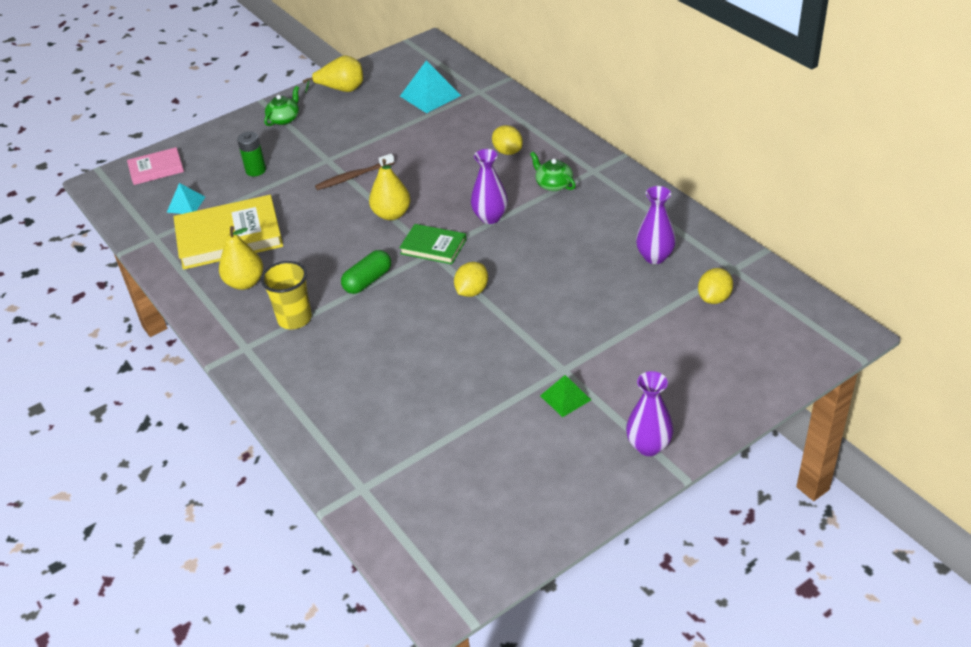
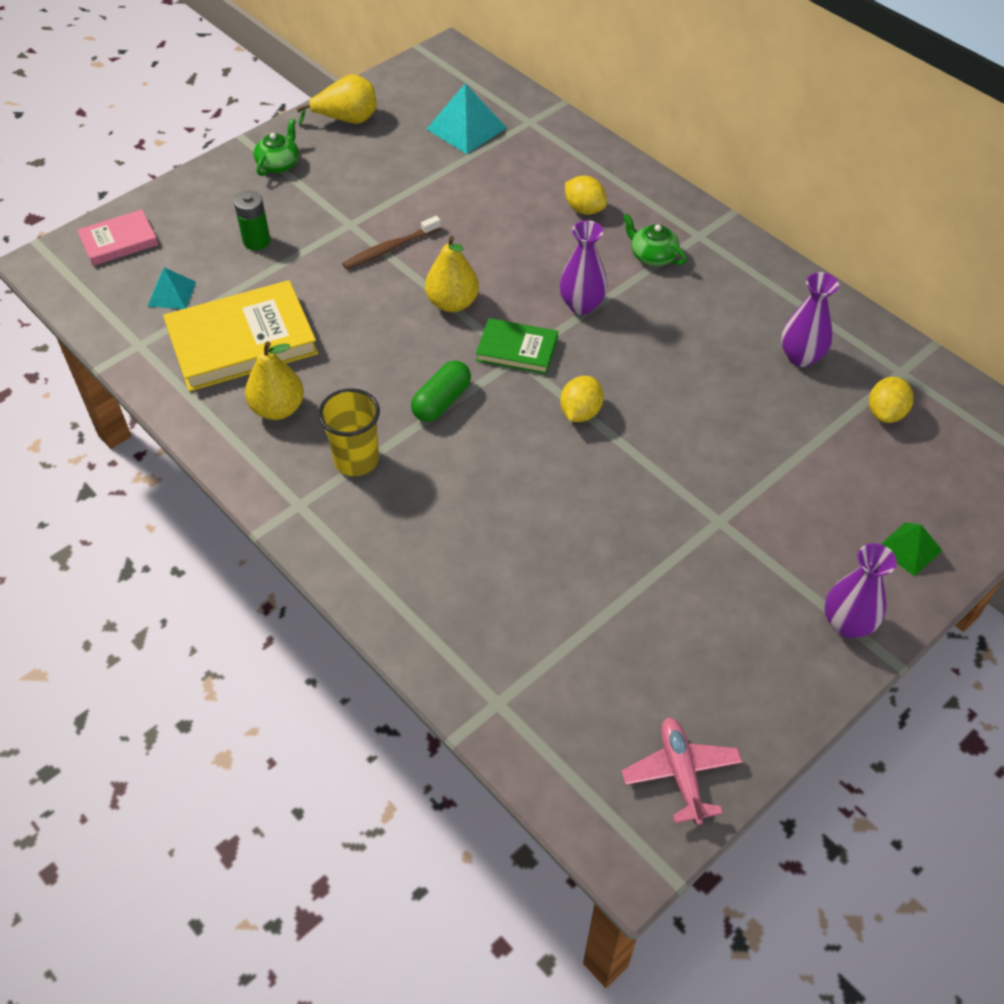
camera: 10 degrees left, 10 degrees up
green pyramid [540,375,591,417] -> green pyramid moved to [881,522,943,576]
none -> pink plane [622,718,742,825]

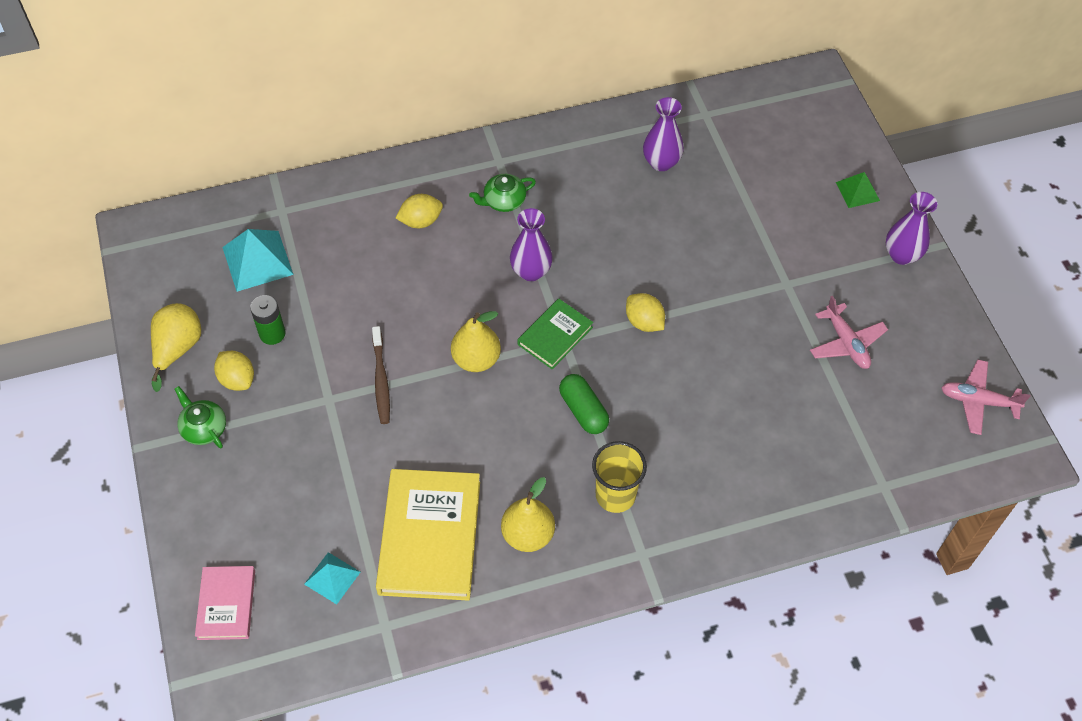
camera: 65 degrees left, 5 degrees up
green battery [234,191,270,250] -> green battery moved to [250,295,286,345]
yellow lemon [869,377,913,423] -> yellow lemon moved to [214,351,254,391]
none -> pink plane [810,296,888,369]

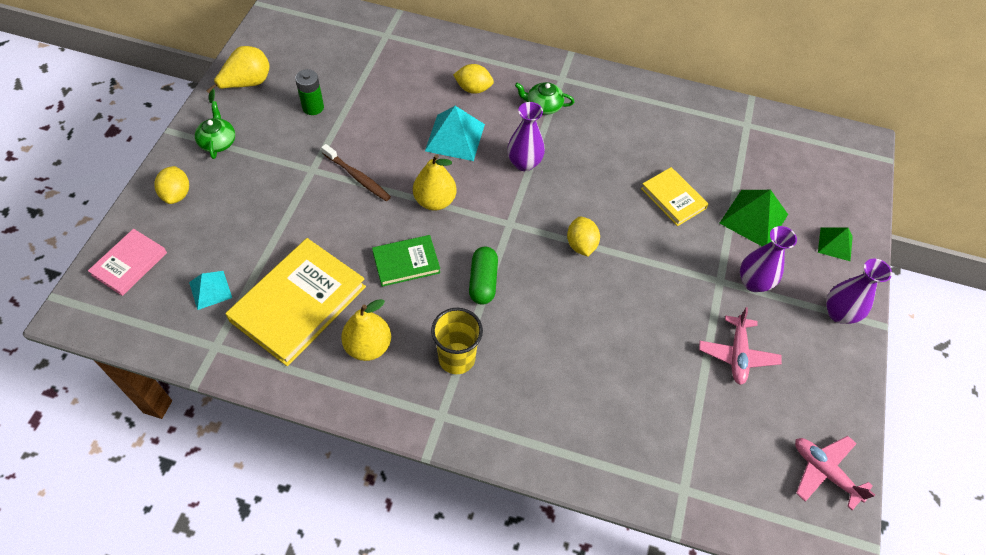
camera: 30 degrees right, 0 degrees up
yellow lemon [214,351,254,391] -> yellow lemon moved to [154,166,189,204]
turquoise pyramid [222,229,294,292] -> turquoise pyramid moved to [425,106,485,161]
brown toothbrush [372,326,390,424] -> brown toothbrush turned 75 degrees counterclockwise [321,144,391,201]
green book [517,298,593,369] -> green book moved to [372,235,440,287]
purple vase [643,97,684,171] -> purple vase moved to [740,226,797,292]
none -> yellow book [641,167,708,226]
none -> green pyramid [719,190,788,246]

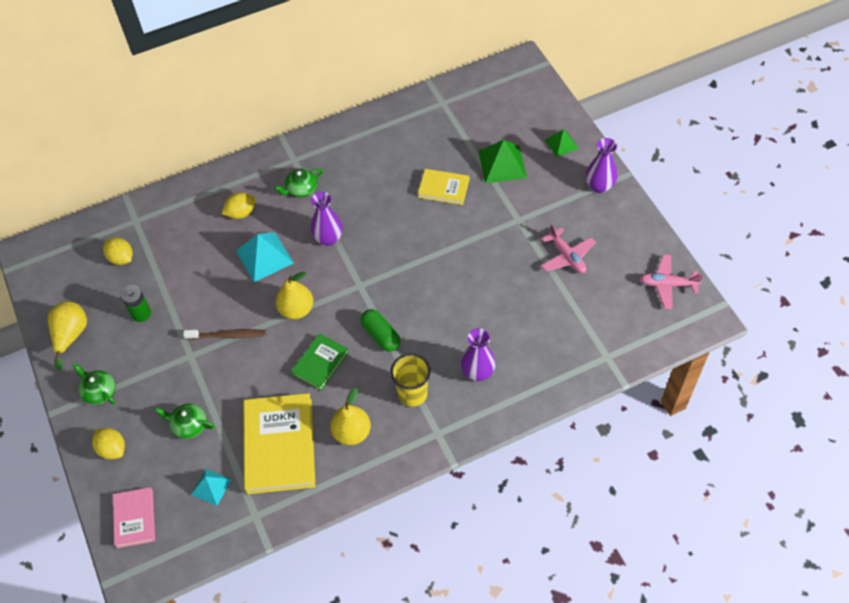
camera: 35 degrees left, 0 degrees up
yellow lemon [567,217,600,256] -> yellow lemon moved to [103,237,133,265]
purple vase [740,226,797,292] -> purple vase moved to [461,328,496,381]
none -> green teapot [155,403,214,439]

